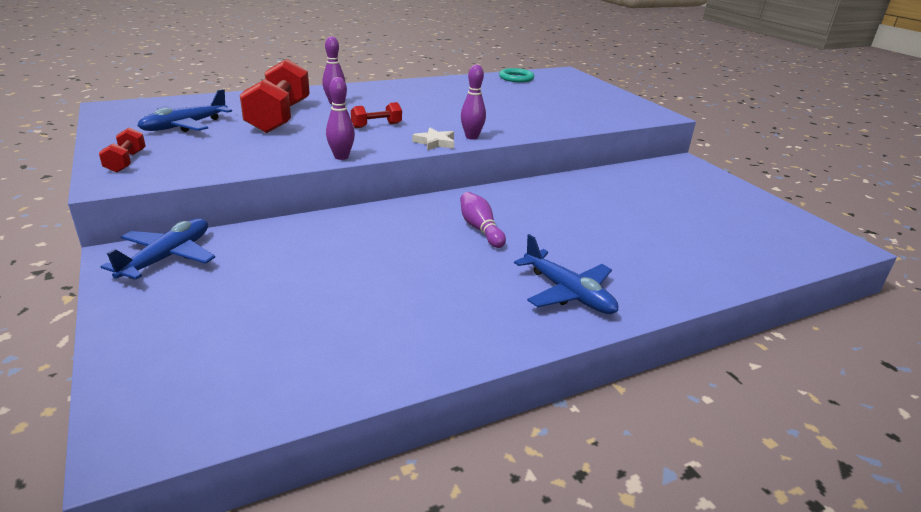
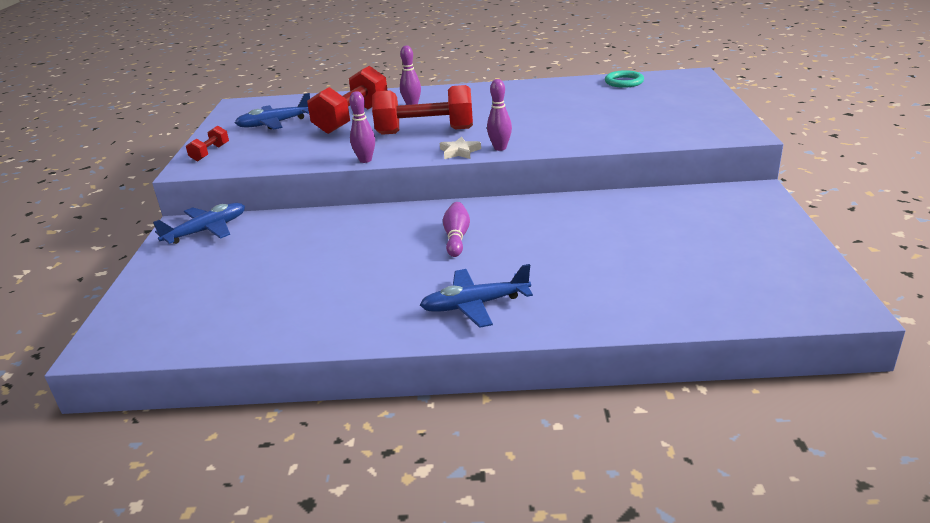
camera: 30 degrees right, 0 degrees up
red dumbbell [351,102,402,128] -> red dumbbell [372,85,473,135], size x2.13
blue plane [514,234,618,314] -> blue plane turned 90 degrees clockwise [420,264,533,328]

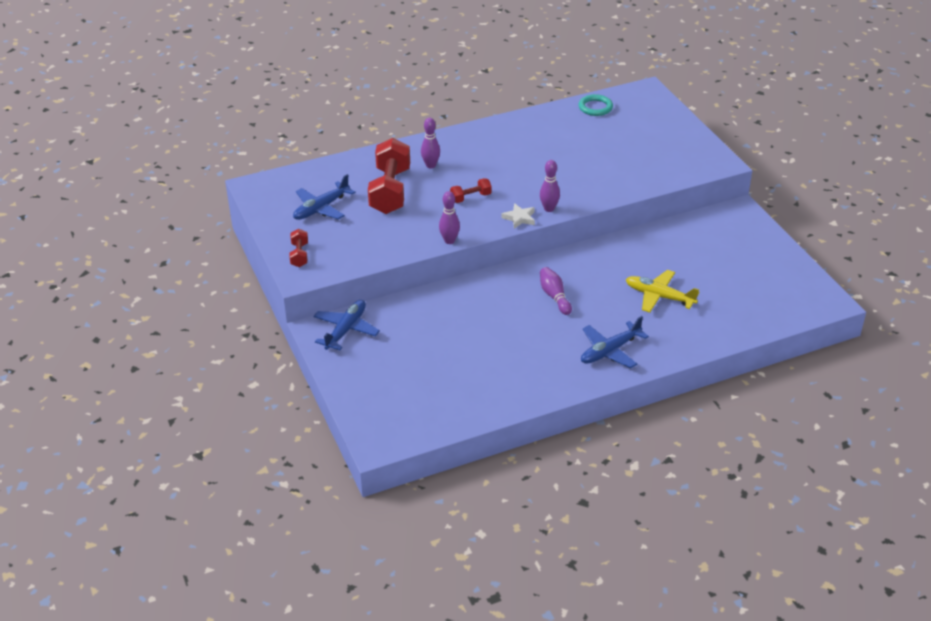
camera: 25 degrees left, 10 degrees up
red dumbbell [372,85,473,135] -> red dumbbell [450,178,492,203], size x0.47
none -> yellow plane [626,270,699,313]

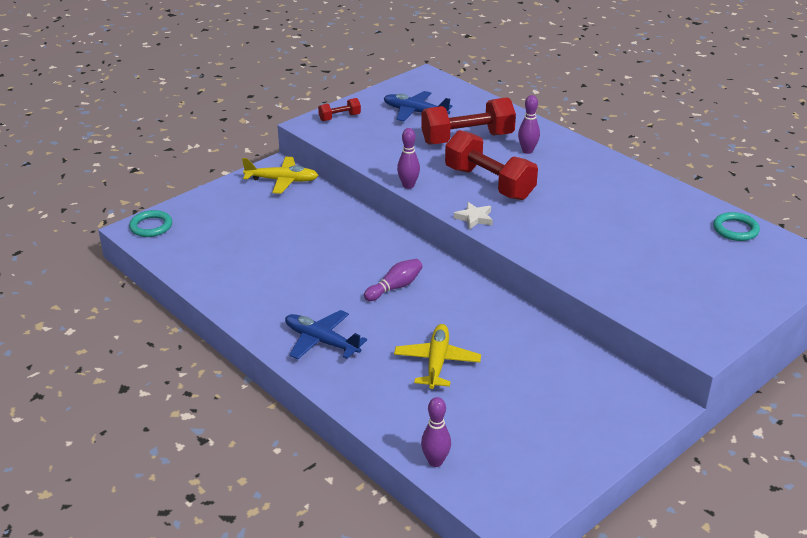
camera: 70 degrees right, 5 degrees down
blue plane [313,300,380,350] -> yellow plane [242,157,319,194]
red dumbbell [450,178,492,203] -> red dumbbell [445,130,538,200], size x2.13
purple bowling pin [540,160,560,212] -> purple bowling pin moved to [421,397,451,467]
none -> turquoise ring [129,210,172,237]

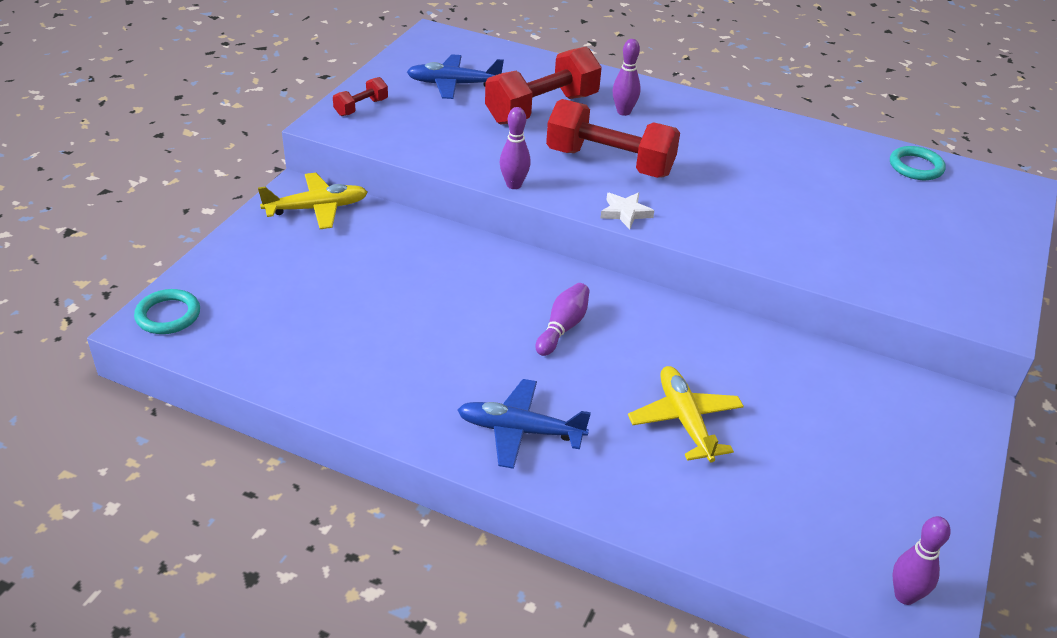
camera: 25 degrees left, 5 degrees up
purple bowling pin [421,397,451,467] -> purple bowling pin moved to [892,516,950,605]

